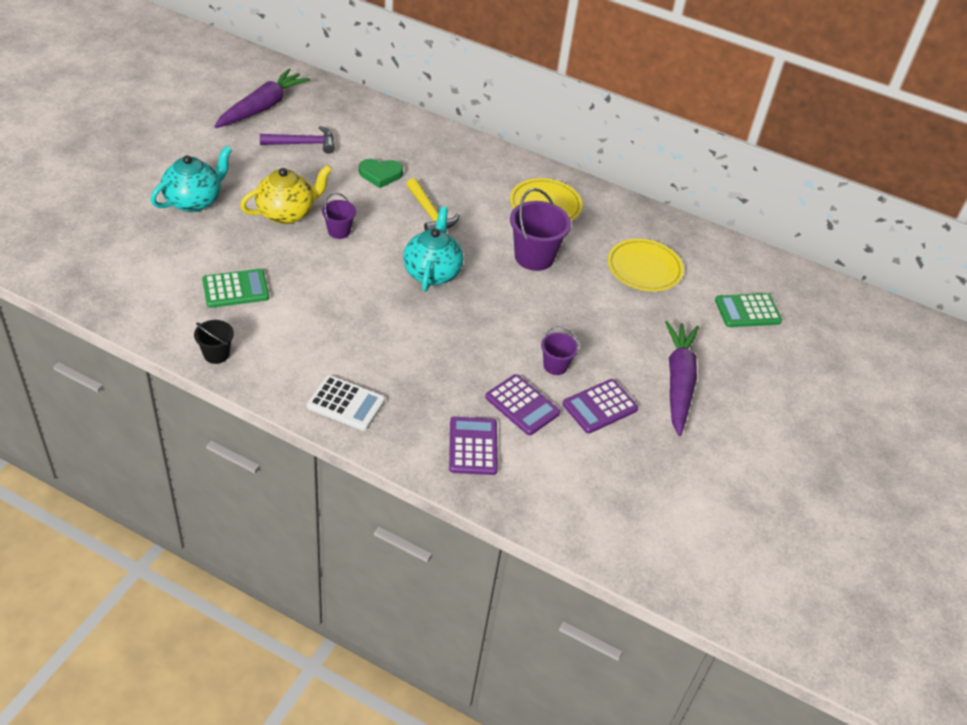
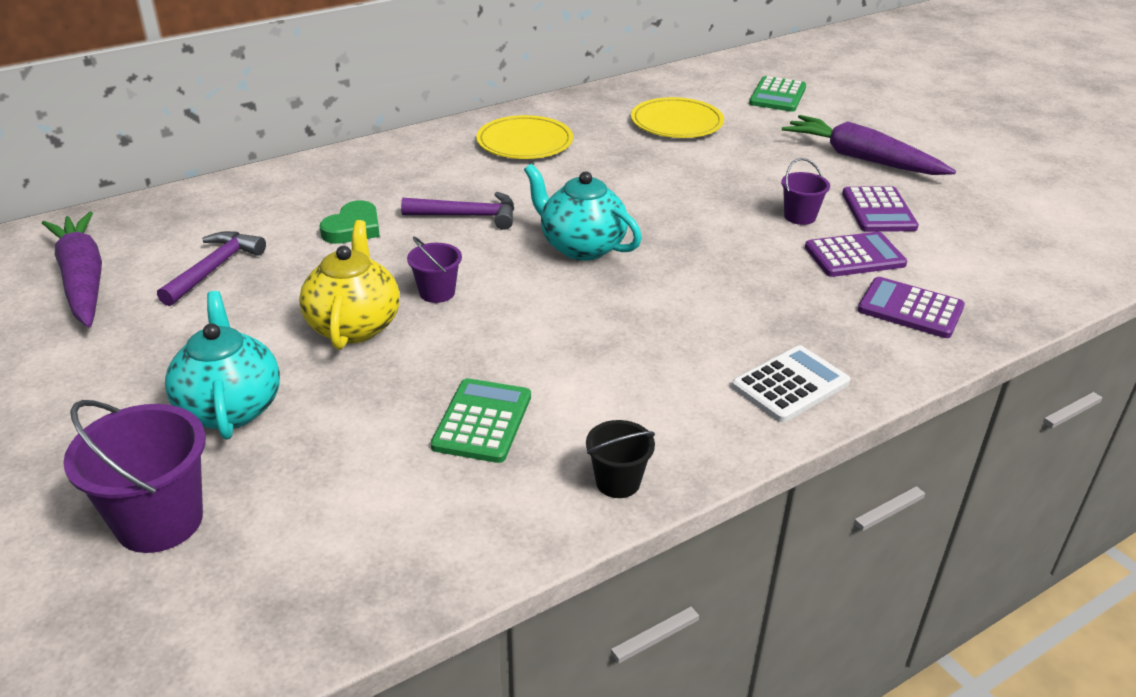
camera: 55 degrees left, 10 degrees down
yellow hammer [406,178,459,231] -> purple hammer [401,192,514,230]
purple bucket [510,188,571,271] -> purple bucket moved to [63,400,206,553]

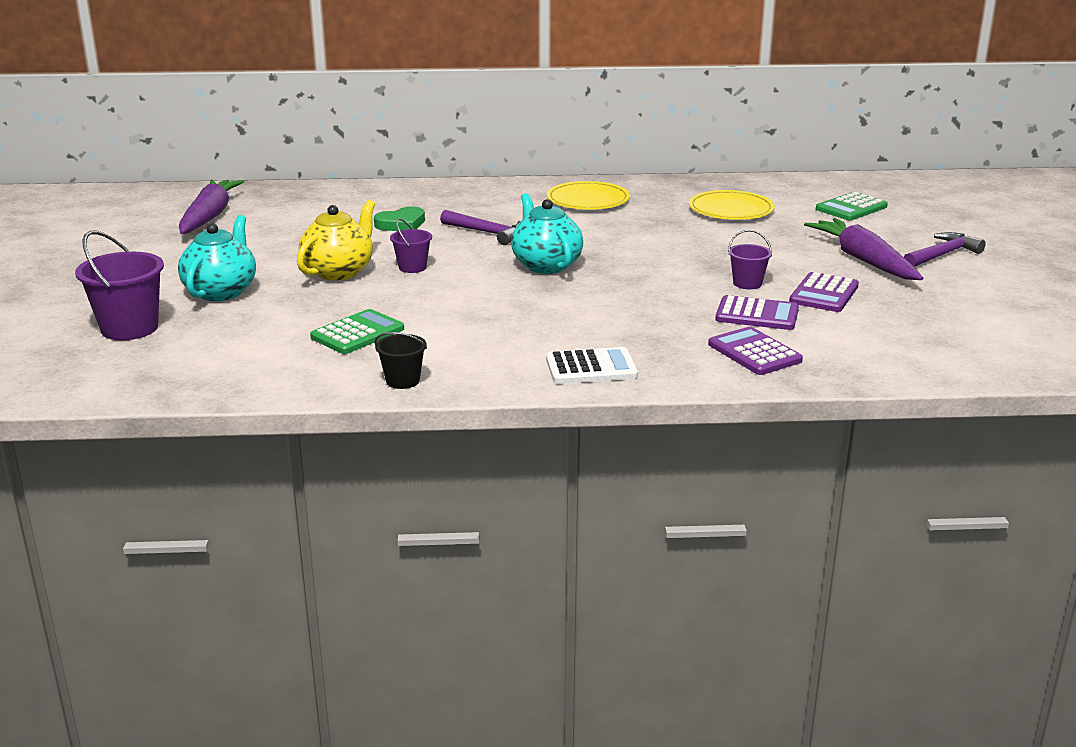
camera: 30 degrees right, 10 degrees down
purple hammer [157,231,266,306] -> purple hammer moved to [904,232,986,267]

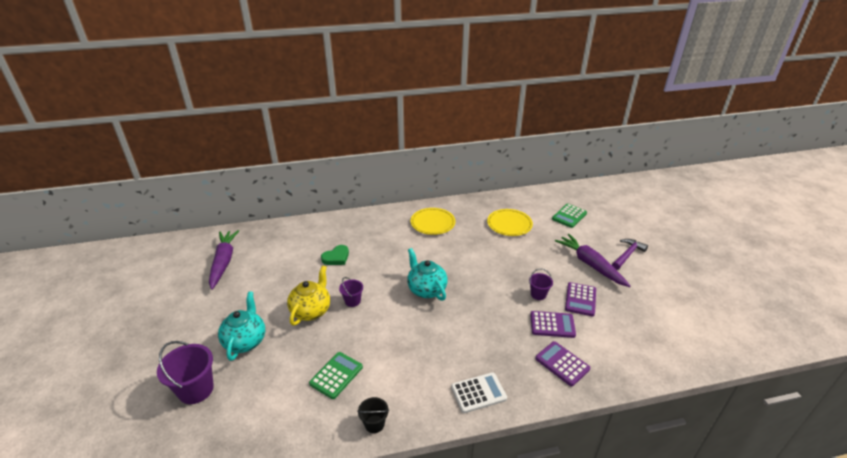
camera: 10 degrees left, 10 degrees up
purple hammer [440,210,521,245] -> none

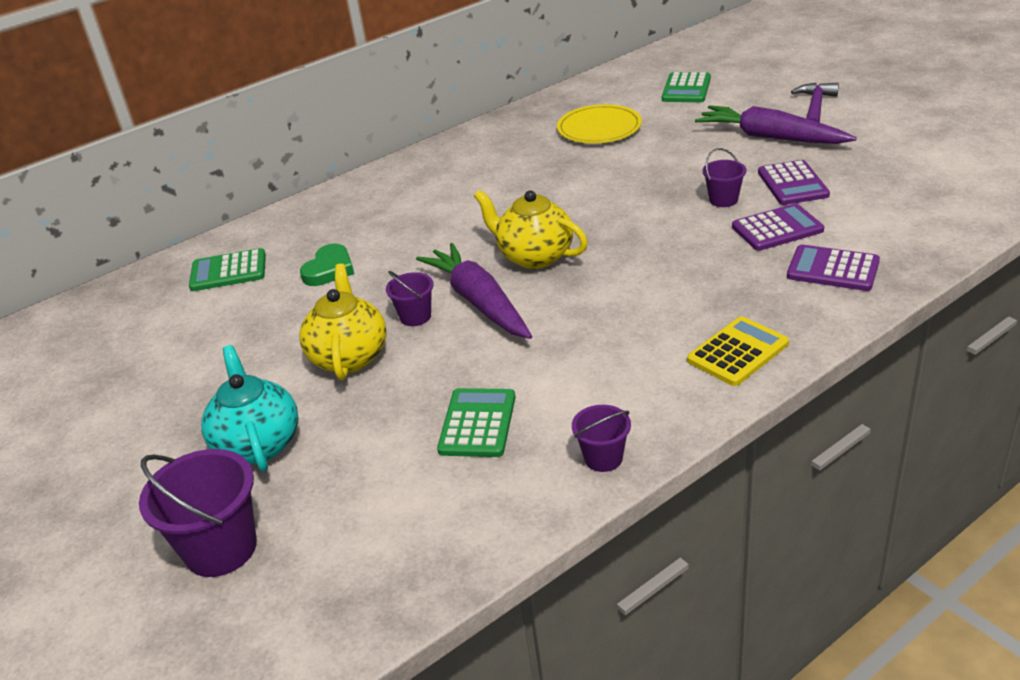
camera: 20 degrees left, 0 degrees up
purple carrot [209,230,239,290] -> purple carrot moved to [416,243,532,339]
black bucket [357,397,389,433] -> purple bucket [572,405,631,472]
turquoise teapot [407,248,448,301] -> yellow teapot [474,190,588,269]
yellow plate [410,208,455,235] -> none
white calculator [451,372,507,413] -> yellow calculator [687,316,789,386]
none -> green calculator [189,248,266,291]

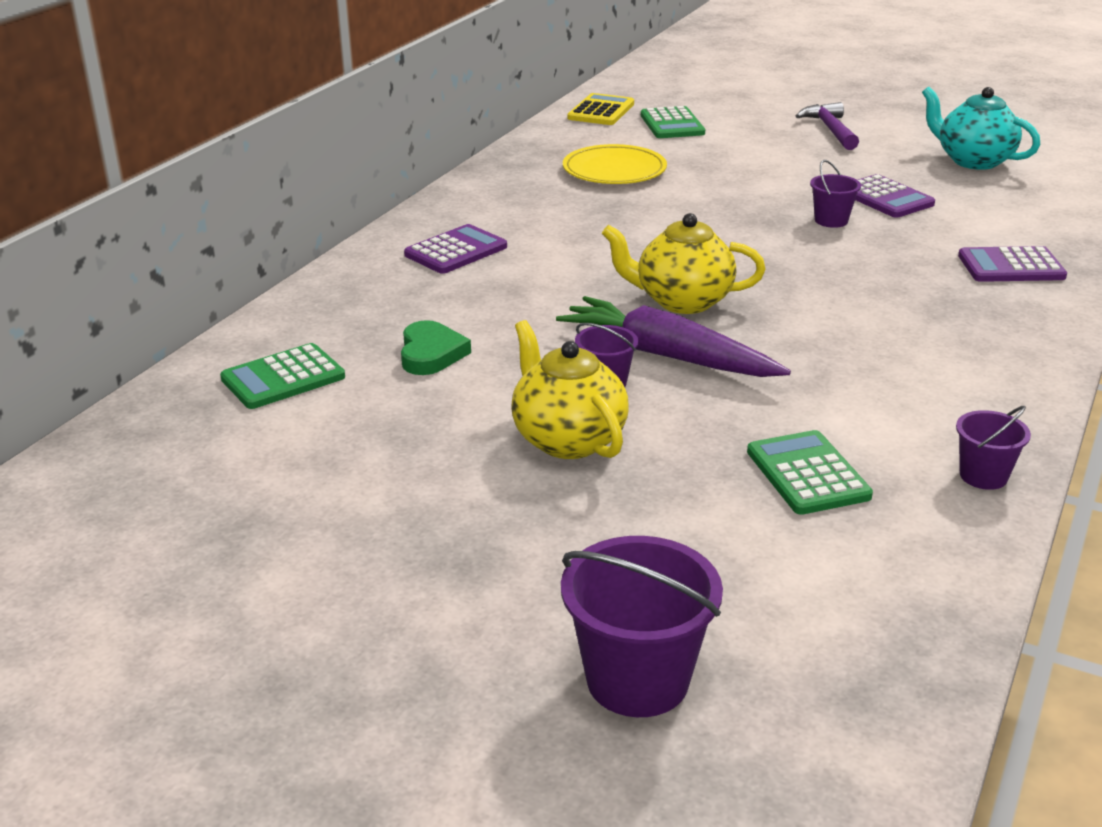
camera: 30 degrees left, 5 degrees down
turquoise teapot [201,345,299,472] -> turquoise teapot moved to [922,87,1040,170]
yellow calculator [687,316,789,386] -> yellow calculator moved to [567,93,634,125]
purple carrot [695,105,857,144] -> none
purple calculator [732,203,824,251] -> purple calculator moved to [404,224,507,274]

